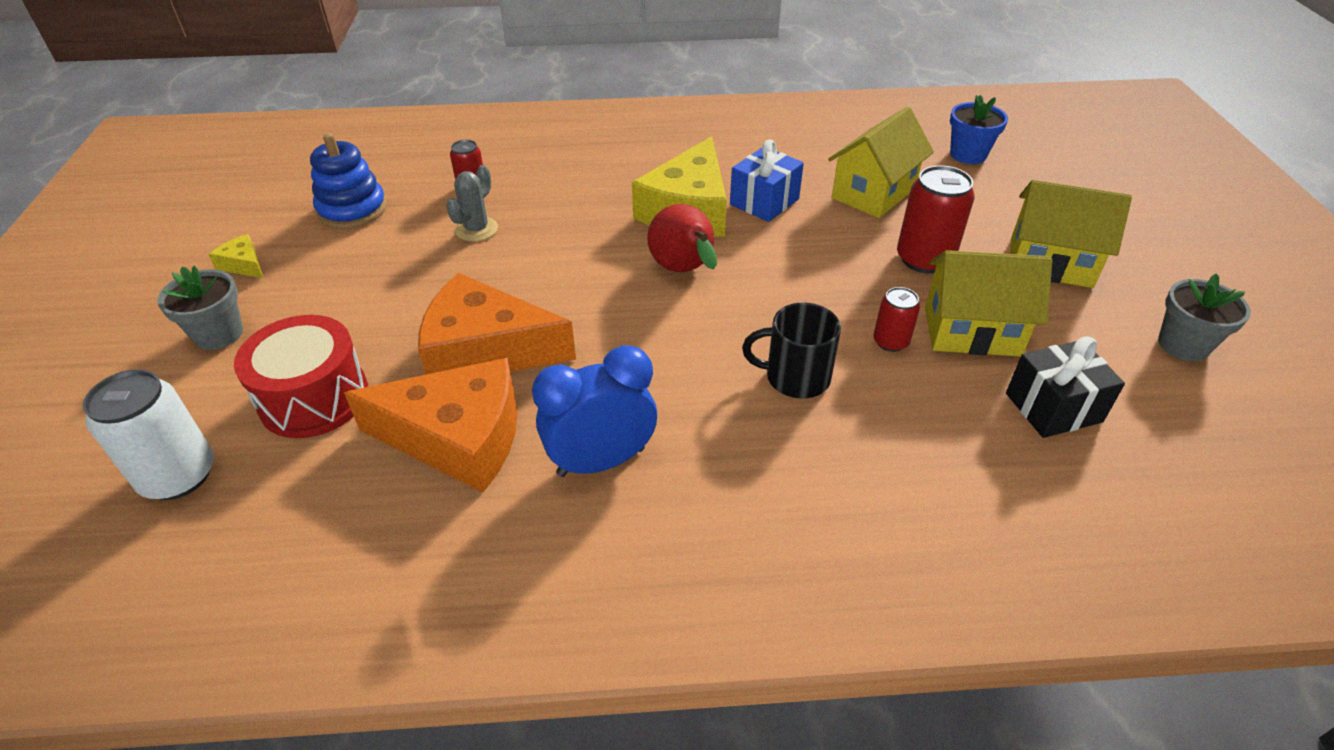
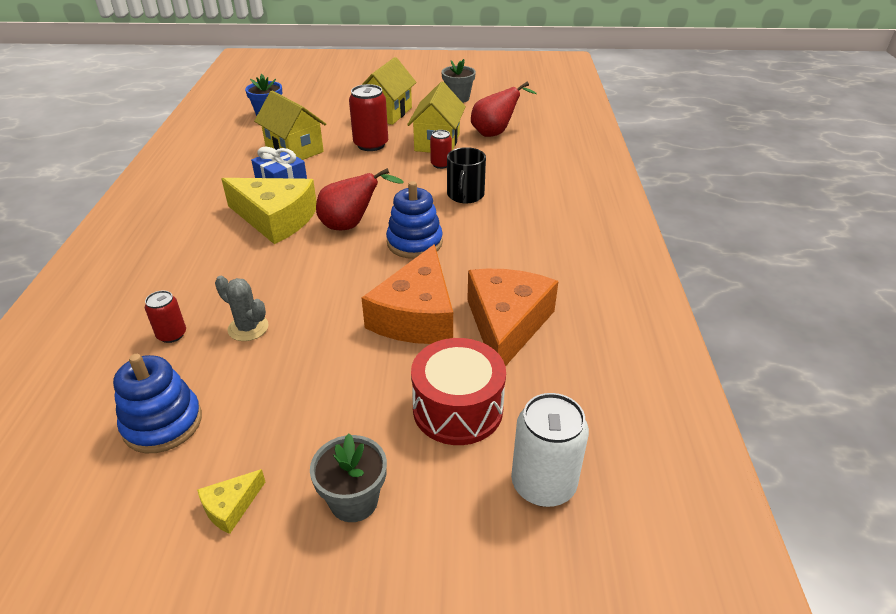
camera: 85 degrees left, 5 degrees down
blue clock [532,345,657,477] -> none
black gift [1006,337,1125,438] -> red pear [471,82,537,137]
none -> blue stacking toy [386,181,443,259]

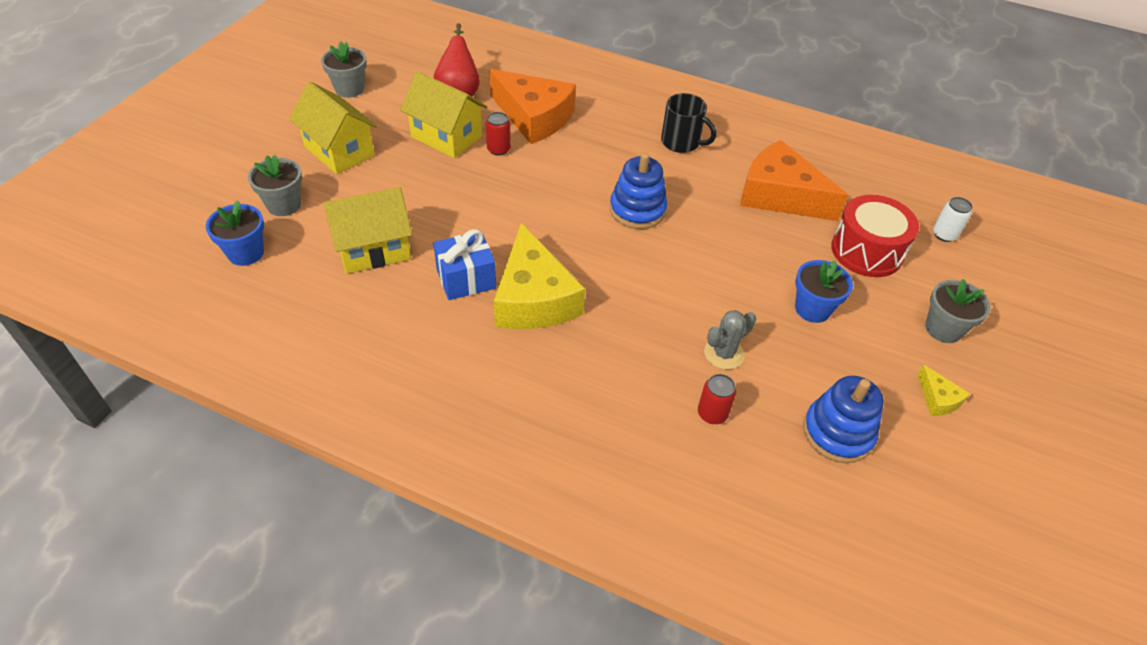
camera: 70 degrees left, 10 degrees up
yellow cheese [221,178,317,244] -> yellow cheese turned 120 degrees clockwise [494,223,585,329]
red pear [316,168,404,230] -> none
red can [349,84,388,151] -> none
orange cheese [362,244,453,344] -> orange cheese moved to [489,69,576,144]
black mug [447,147,486,204] -> black mug moved to [661,93,716,153]
white can [511,393,589,507] -> white can [933,197,973,242], size x0.57
none -> grey flower pot [248,155,302,216]
none -> blue flower pot [795,260,853,323]

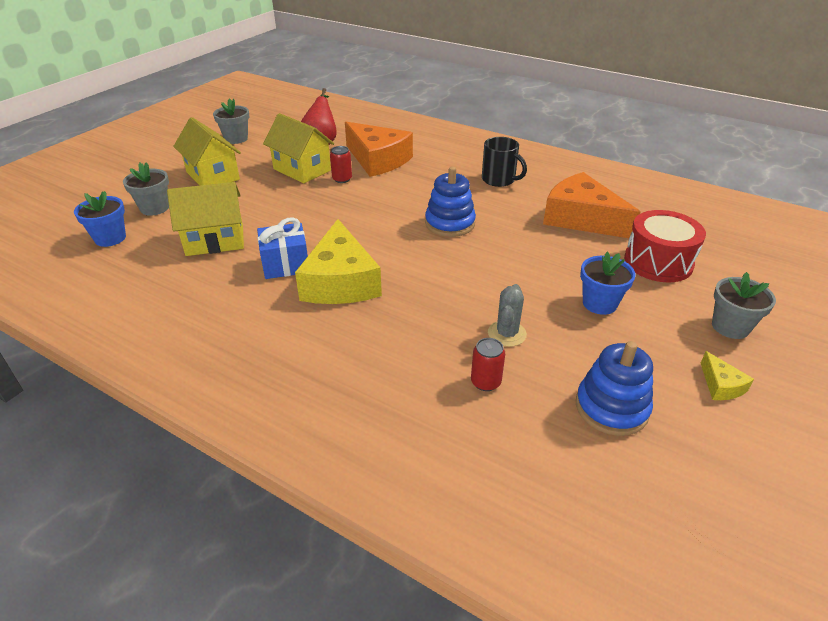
camera: 10 degrees right, 10 degrees down
grey cactus [704,310,756,370] -> grey cactus turned 45 degrees counterclockwise [488,284,527,347]
white can [933,197,973,242] -> none

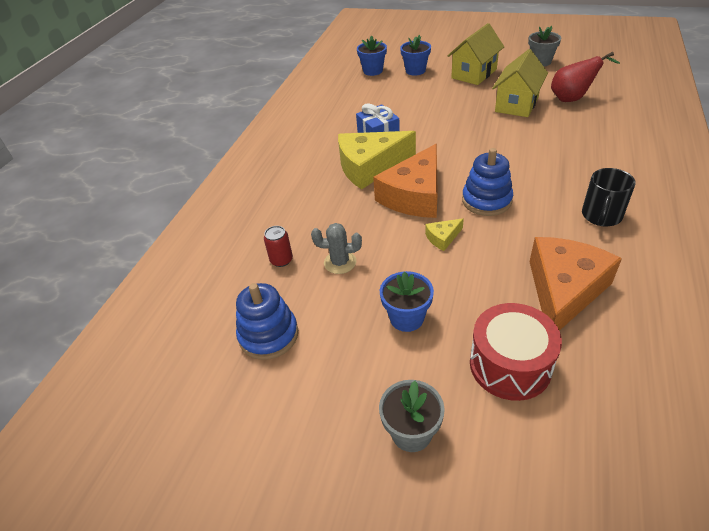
camera: 80 degrees right, 5 degrees up
grey flower pot [123,162,169,216] -> blue flower pot [400,35,431,76]
yellow house [167,182,244,256] -> none
red can [330,146,352,183] -> none
orange cheese [345,122,413,177] -> orange cheese moved to [373,144,438,218]
yellow cheese [701,351,754,400] -> yellow cheese moved to [425,218,464,251]

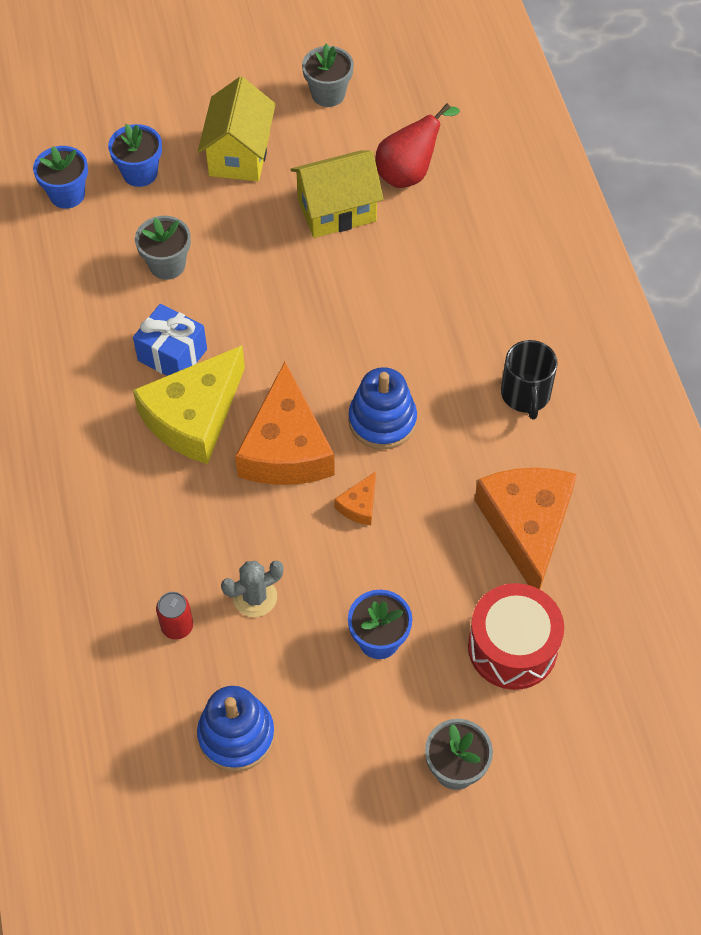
camera: 35 degrees left, 15 degrees up
yellow cheese [425,218,464,251] -> orange cheese [334,471,376,525]
yellow house [492,49,548,117] -> yellow house turned 75 degrees clockwise [290,150,384,238]
none -> grey flower pot [135,216,191,280]

